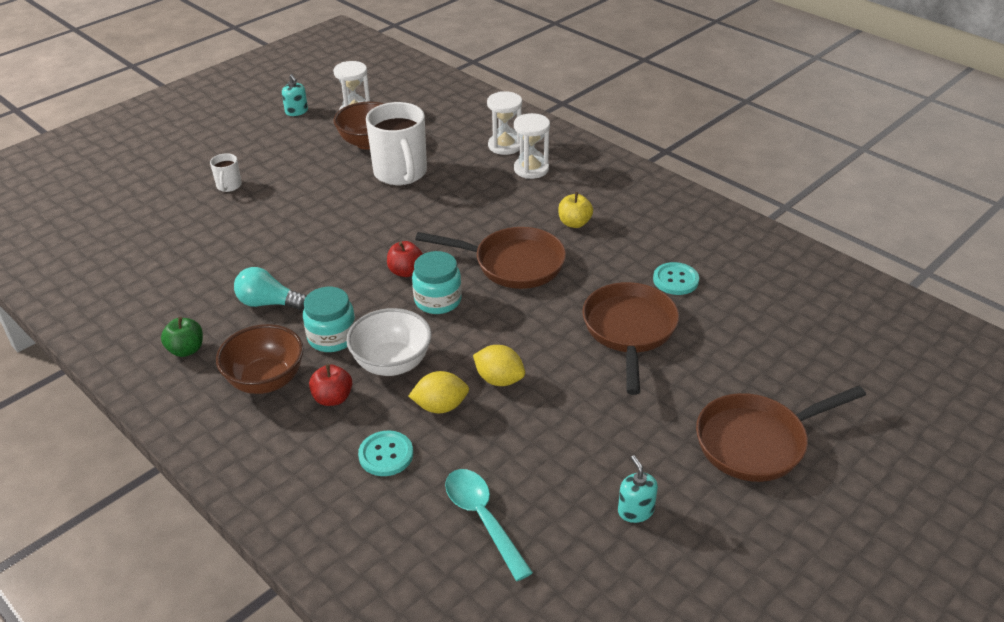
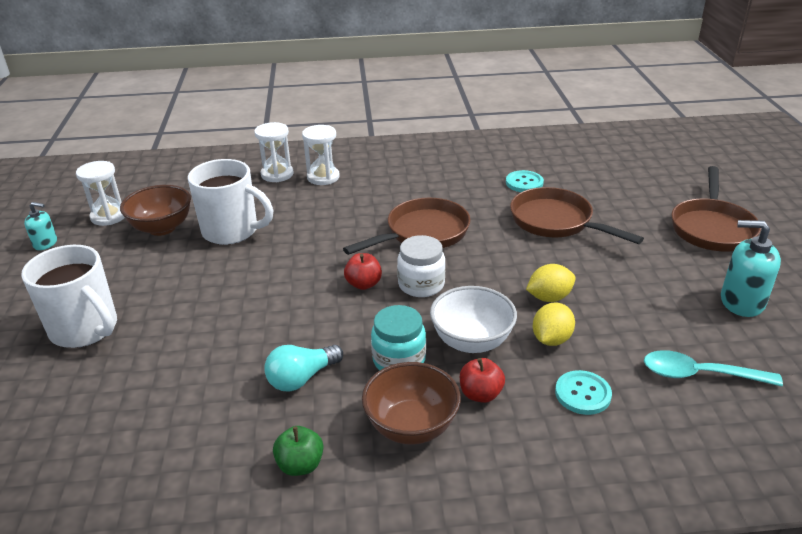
camera: 50 degrees left, 5 degrees down
white mug [210,153,242,192] -> white mug [21,245,117,348], size x2.17
turquoise jar [412,251,462,314] -> white jar [397,235,445,297]
yellow apple [558,192,593,228] -> none
turquoise soap dispenser [618,455,658,523] -> turquoise soap dispenser [721,220,781,317], size x1.70

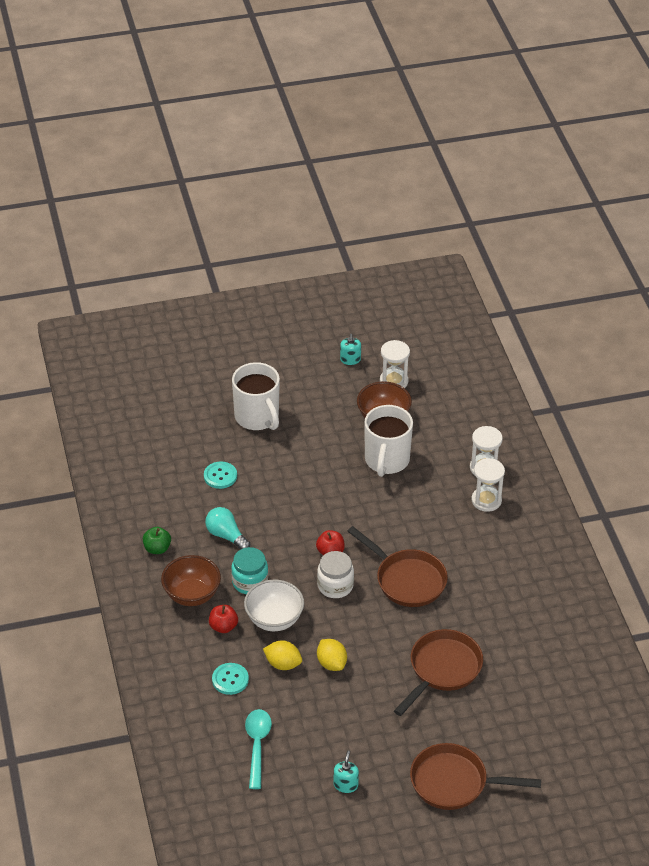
camera: 80 degrees right, 10 degrees up
white mug [21,245,117,348] -> white mug turned 60 degrees counterclockwise [232,362,280,430]
turquoise button [506,170,544,192] -> turquoise button moved to [204,461,237,489]
turquoise soap dispenser [721,220,781,317] -> turquoise soap dispenser [333,751,359,793], size x0.59

